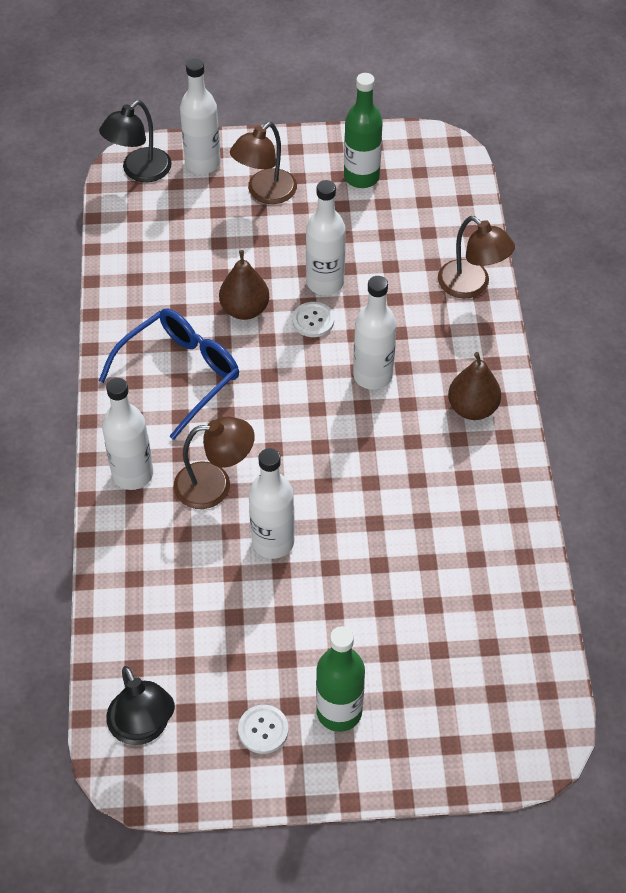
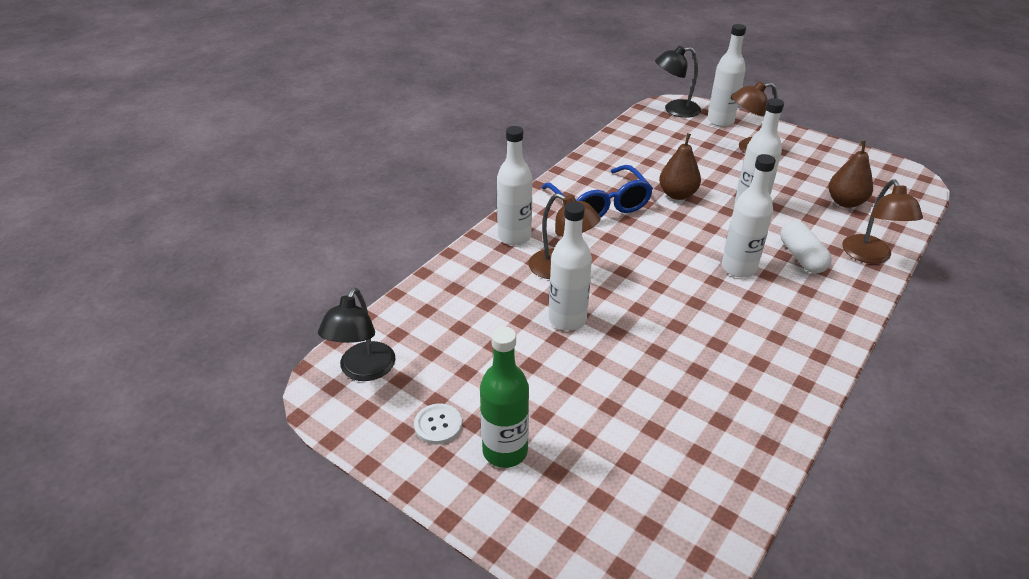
camera: 40 degrees right, 15 degrees down
blue glasses [99,309,239,440] -> blue glasses turned 75 degrees clockwise [542,165,653,218]
white button [292,302,334,337] -> none
green bottle [344,73,383,188] -> none
brown pear [448,352,501,420] -> brown pear moved to [829,141,873,208]
none -> white capsule [780,221,832,273]

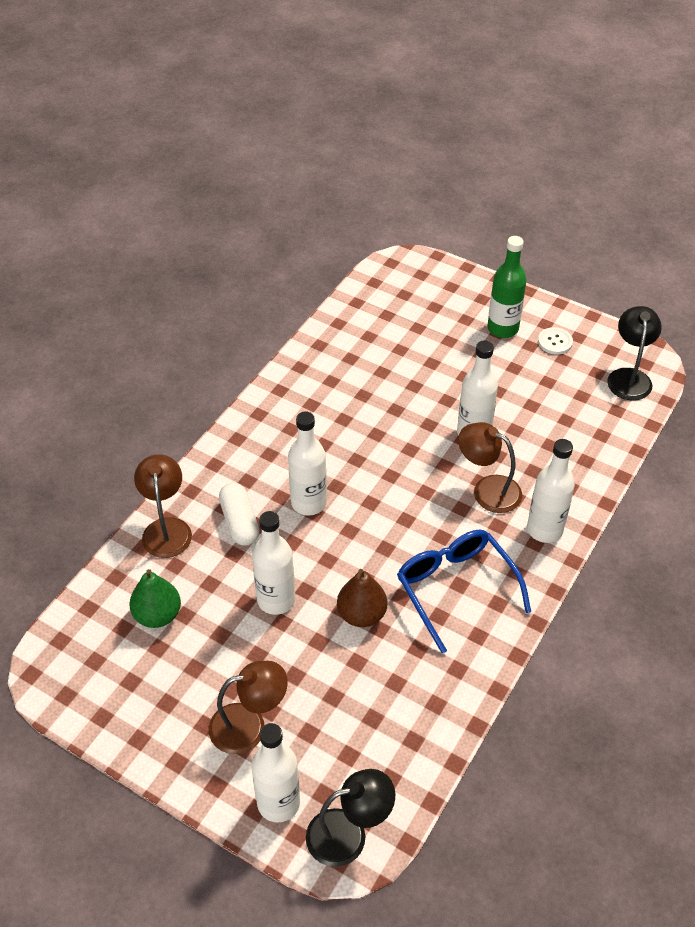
camera: 175 degrees right, 10 degrees up
brown pear [829,141,873,208] -> green pear [129,569,181,628]

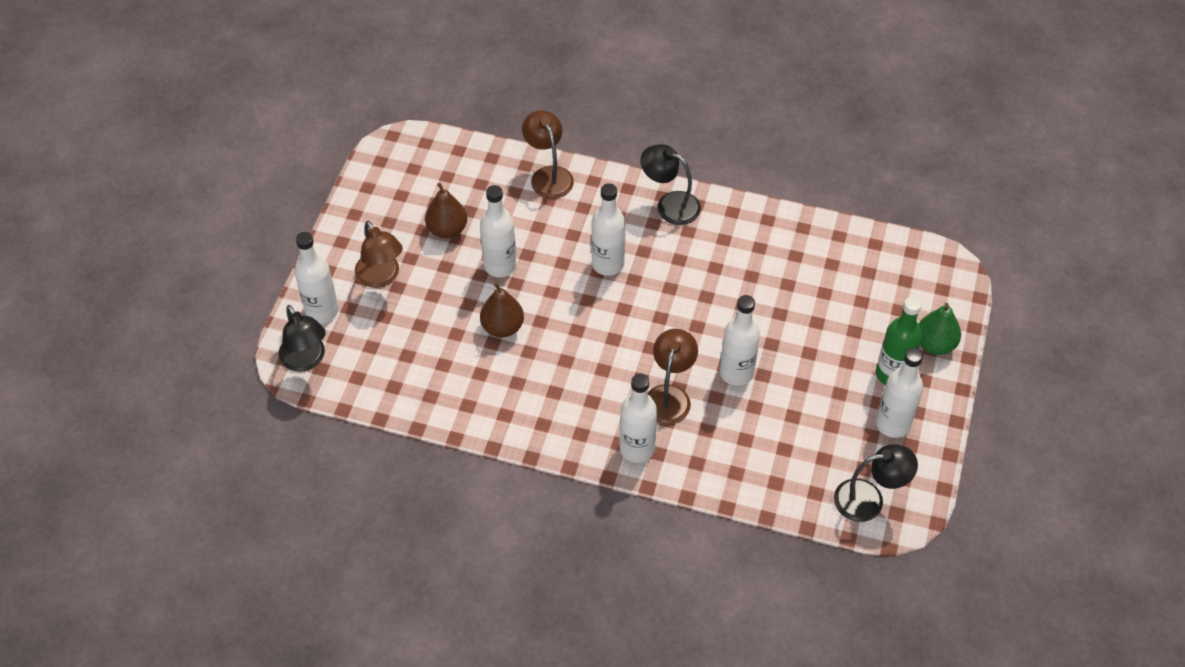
camera: 75 degrees right, 5 degrees up
green pear [129,569,181,628] -> green pear moved to [919,303,961,355]
brown lamp [134,454,192,558] -> brown lamp turned 90 degrees counterclockwise [522,110,574,199]
white capsule [219,483,259,546] -> none
blue glasses [397,530,531,653] -> none
white button [538,327,573,355] -> white bottle [876,348,923,438]
none -> brown pear [425,183,467,239]
none -> black lamp [640,144,701,225]

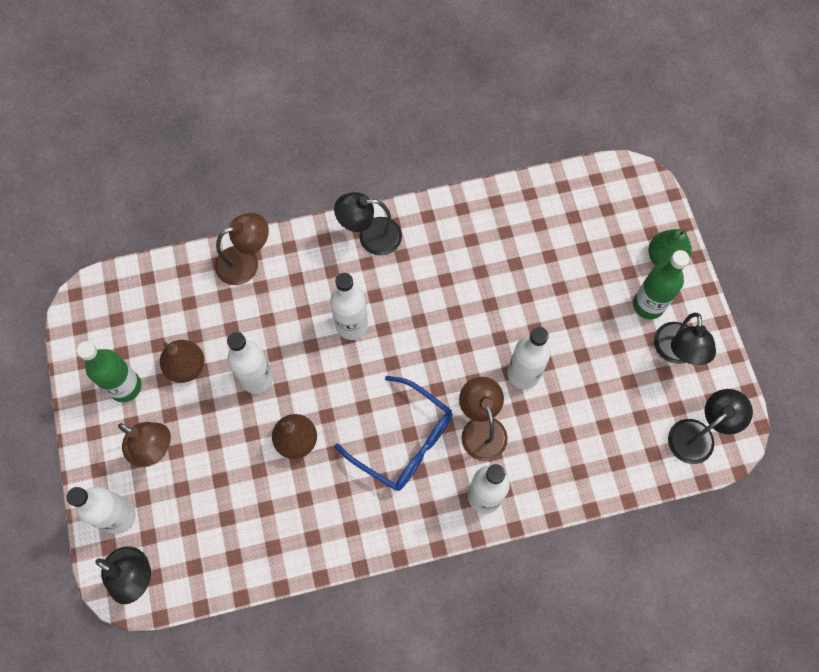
camera: 30 degrees left, 15 degrees up
brown lamp [522,110,574,199] -> brown lamp turned 120 degrees clockwise [215,213,269,285]
white bottle [876,348,923,438] -> black lamp [654,313,716,365]
none -> green bottle [77,341,142,402]
none -> blue glasses [334,376,452,491]

